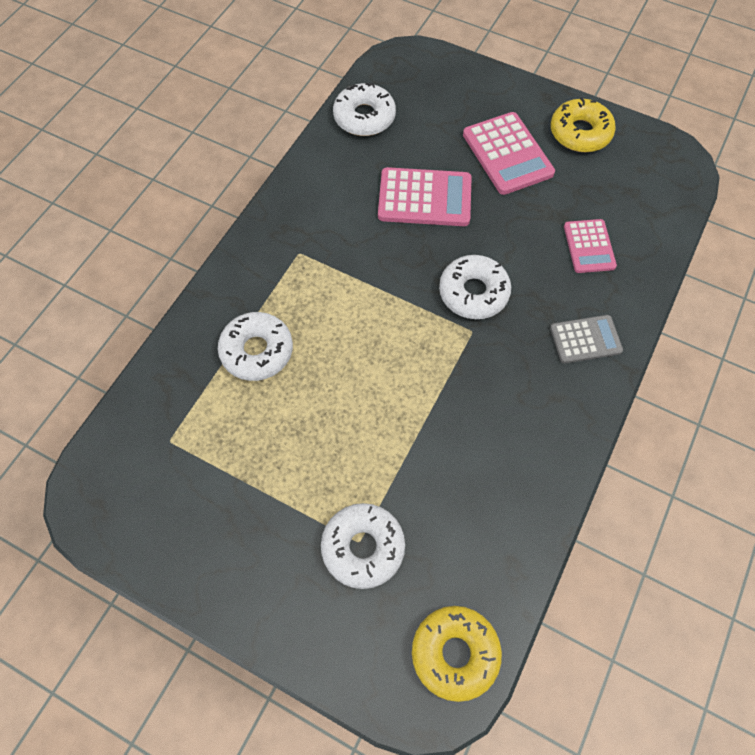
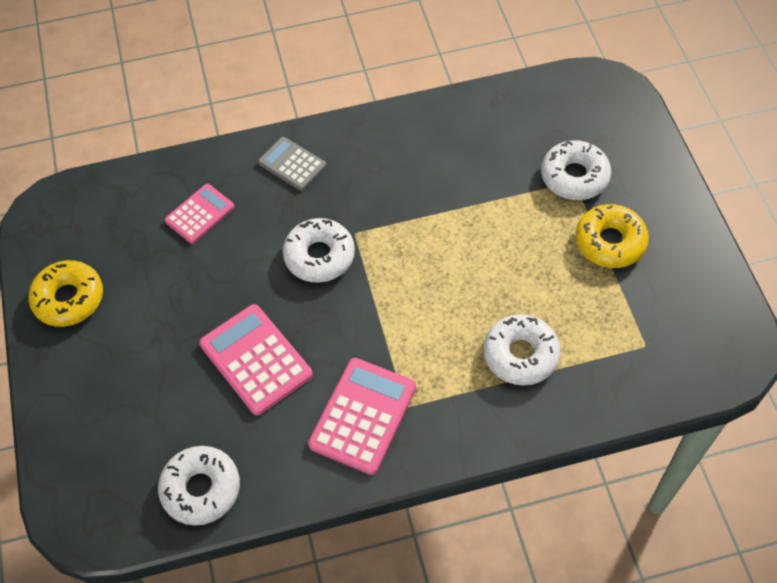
camera: 130 degrees left, 5 degrees down
yellow donut [412,606,502,702] -> yellow donut moved to [576,204,649,268]
pink calculator [463,112,555,195] -> pink calculator moved to [308,358,416,475]

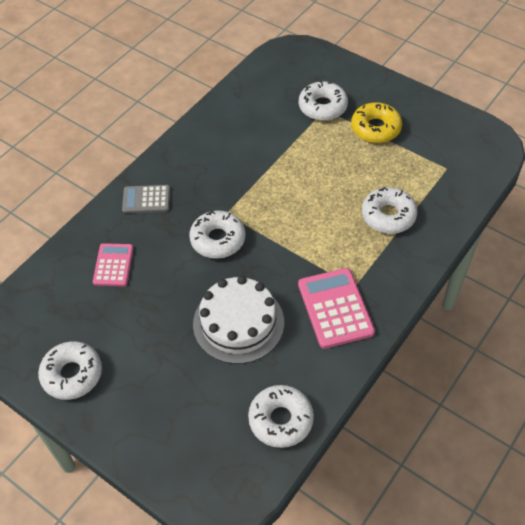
camera: 40 degrees left, 5 degrees down
yellow donut [28,260,103,327] -> white donut [38,341,102,400]
pink calculator [199,304,313,415] -> white cake [193,276,284,364]

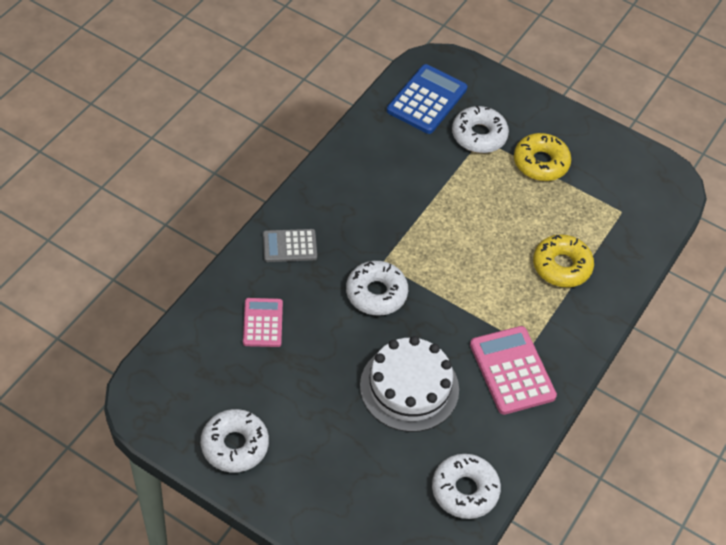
camera: 10 degrees left, 0 degrees up
white donut [362,187,417,234] -> yellow donut [533,234,594,287]
none -> blue calculator [387,64,467,134]

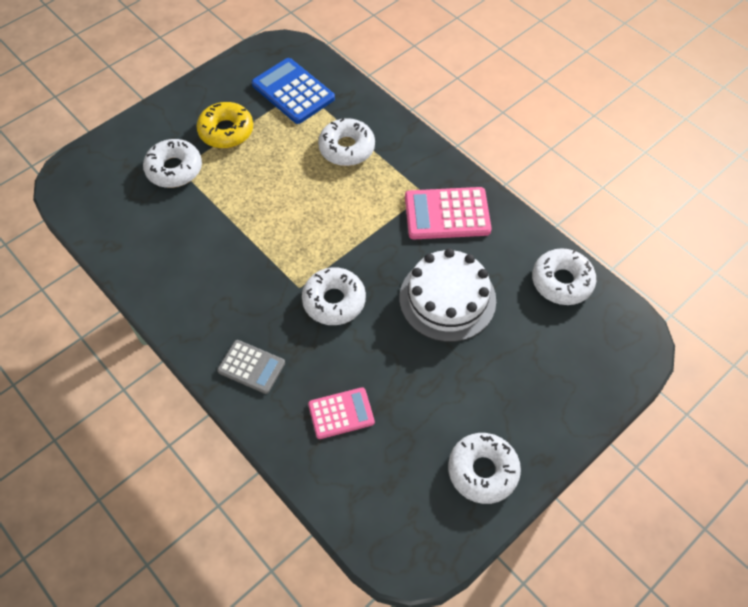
camera: 70 degrees left, 5 degrees up
pink calculator [243,298,283,347] -> pink calculator turned 150 degrees clockwise [308,387,375,439]
grey calculator [263,229,317,262] -> grey calculator turned 75 degrees counterclockwise [217,340,285,394]
blue calculator [387,64,467,134] -> blue calculator moved to [252,58,335,124]
yellow donut [533,234,594,287] -> white donut [318,118,375,166]

